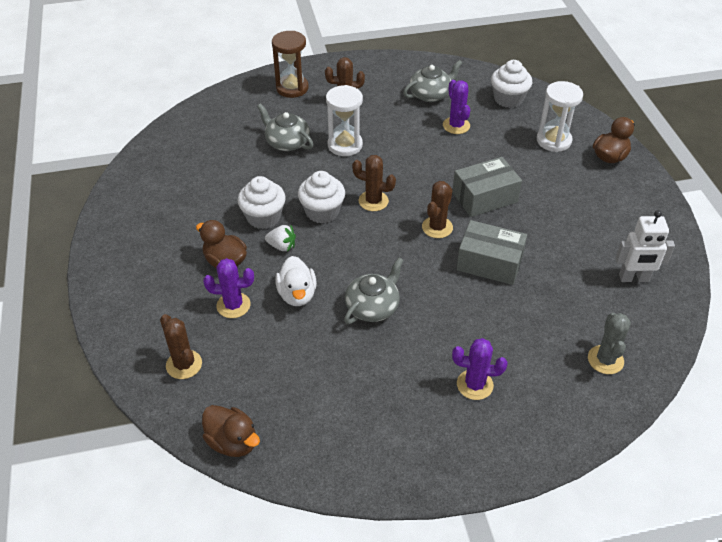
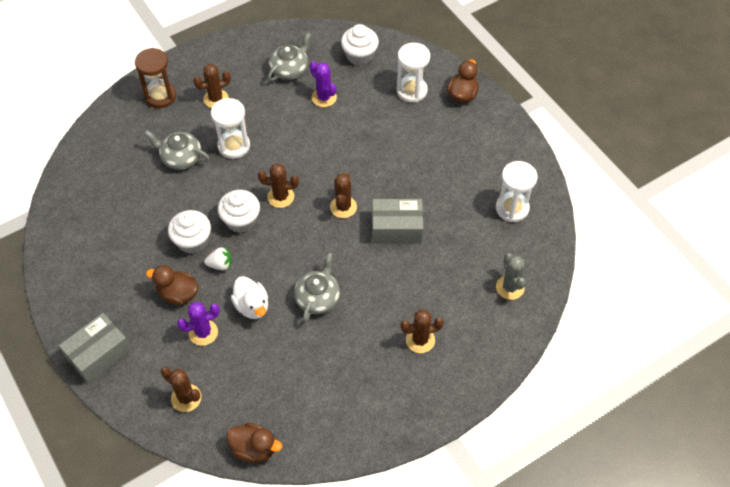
camera: 20 degrees left, 10 degrees up
grey box [452,157,522,217] -> grey box moved to [59,313,131,383]
purple cactus [452,338,507,400] -> brown cactus [401,309,444,353]
white robot [616,210,675,282] -> white hourglass [496,161,537,222]

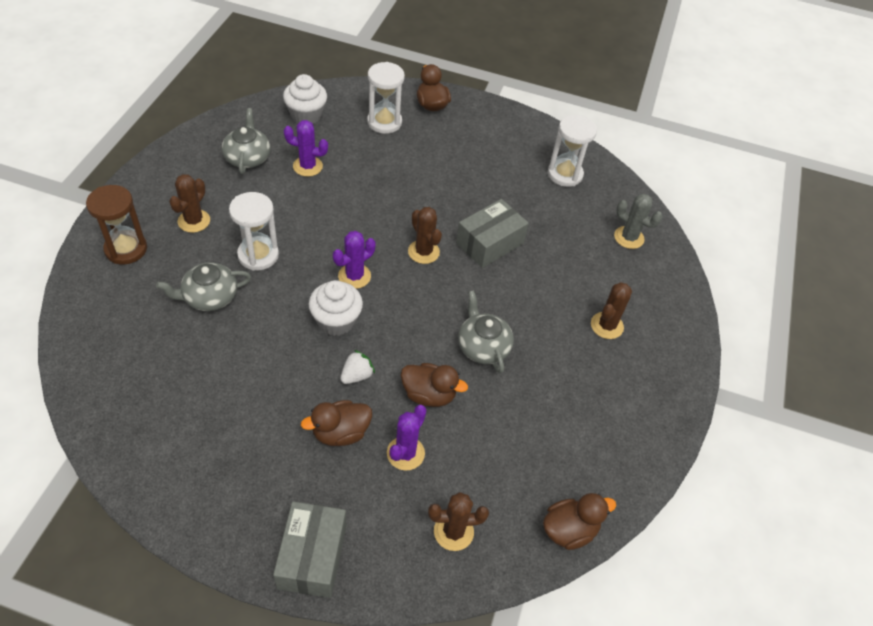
camera: 45 degrees left, 5 degrees down
white cupcake [168,210,211,254] -> none
white duck [231,276,268,319] -> brown duck [401,363,468,407]
brown cactus [258,163,299,208] -> purple cactus [333,231,375,289]

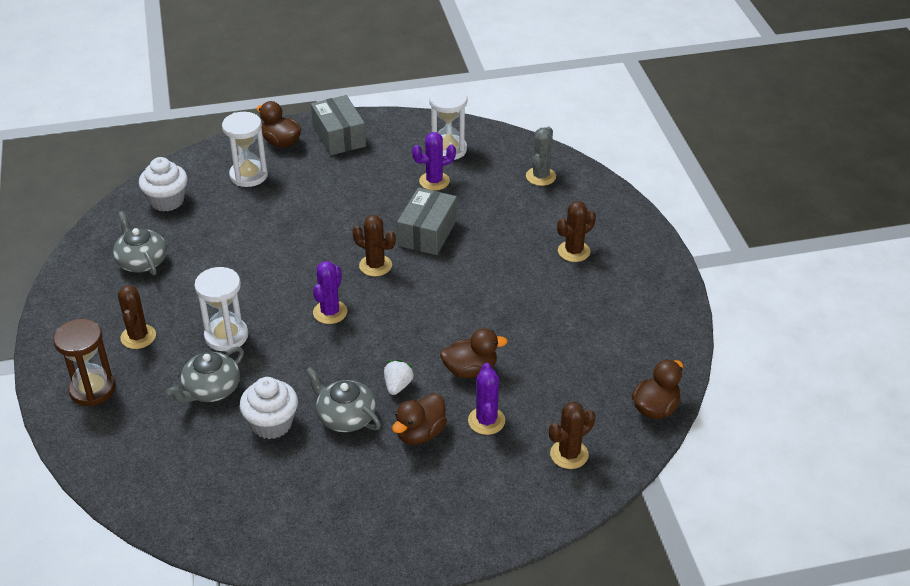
camera: 25 degrees left, 10 degrees down
grey box [273,501,346,598] -> grey box moved to [311,95,366,156]
purple cactus [284,120,328,177] -> purple cactus moved to [412,132,456,191]
white cupcake [309,280,363,336] -> white cupcake moved to [240,377,298,439]
grey teapot [458,291,514,374] -> grey teapot moved to [306,367,381,432]
brown cactus [591,282,632,339] -> brown cactus turned 45 degrees clockwise [557,201,596,262]
grey cactus [614,194,663,249] -> grey cactus turned 75 degrees counterclockwise [526,127,556,186]

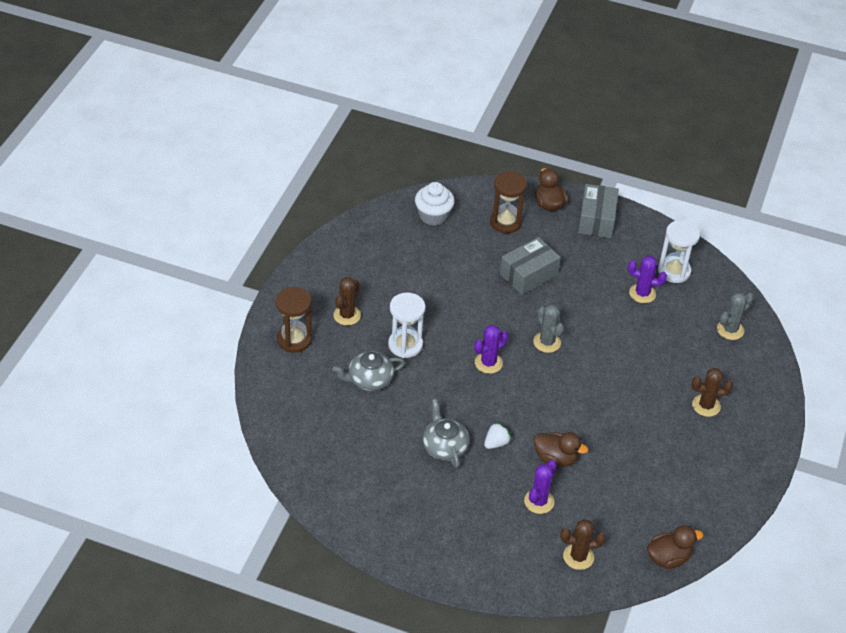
camera: 30 degrees right, 5 degrees up
grey teapot [113,211,167,276] -> none
white hourglass [222,112,268,187] -> brown hourglass [490,171,527,233]
white cupcake [240,377,298,439] -> none
brown cactus [352,215,396,276] -> grey cactus [533,304,564,353]
brown duck [392,393,447,445] -> none
grey box [397,188,457,255] -> grey box moved to [500,237,561,295]

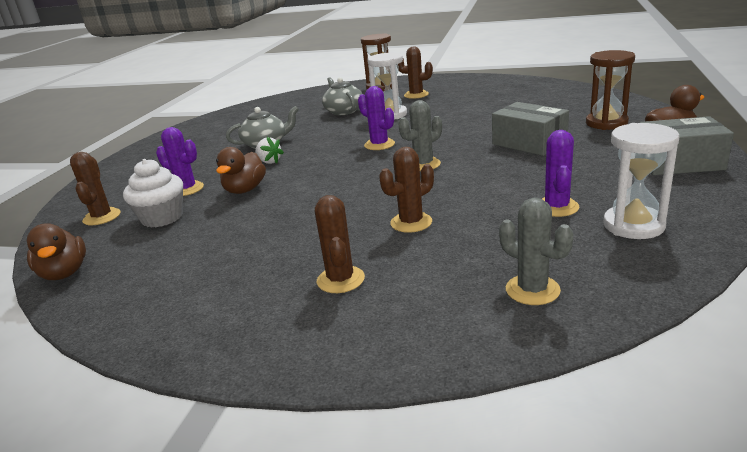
camera: 90 degrees right, 20 degrees down
white cupcake [415,182,455,226] -> white cupcake moved to [123,159,183,228]
none -> brown cactus [379,147,434,233]

